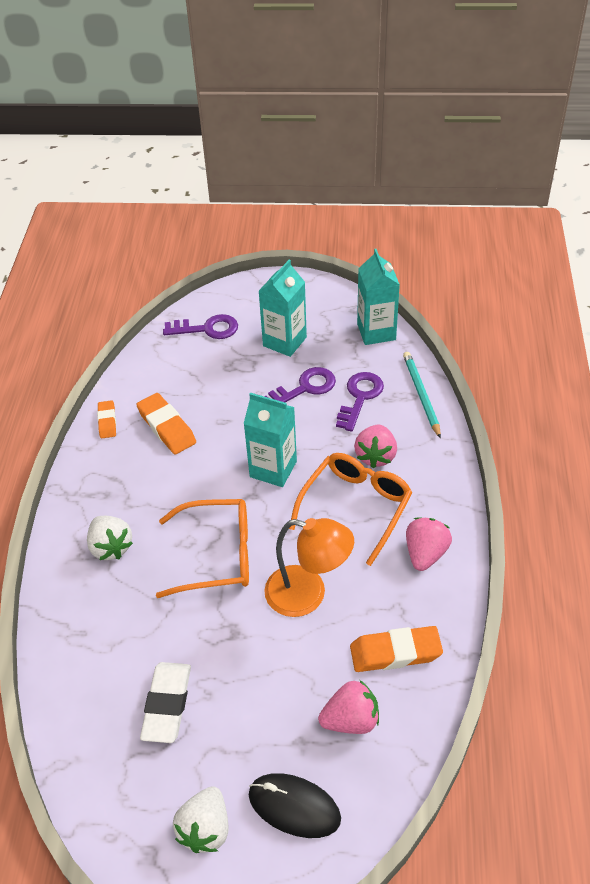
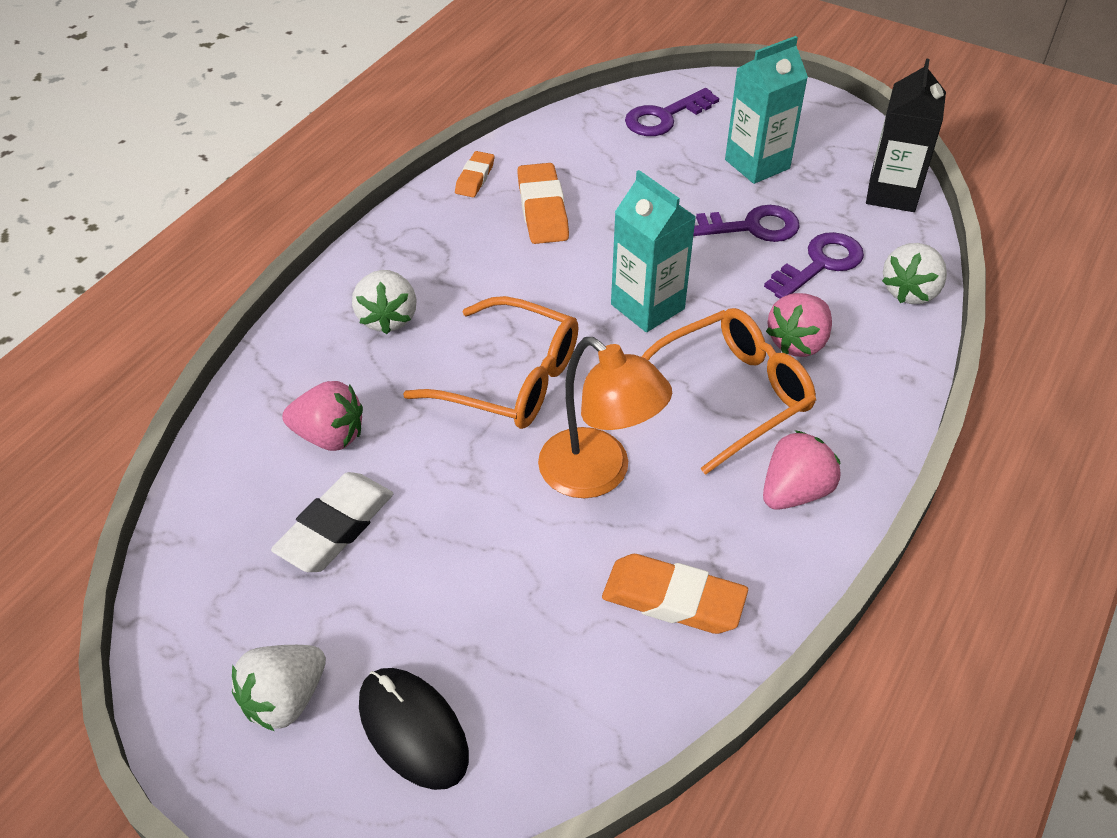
camera: 25 degrees right, 0 degrees up
purple key [163,314,238,339] -> purple key turned 120 degrees clockwise [625,88,719,136]
pink strawberry [318,680,379,734] -> pink strawberry moved to [282,381,363,451]
turquoise carton [357,249,400,345] -> black carton [866,58,946,212]
turquoise pencil [403,352,441,439] -> white strawberry [882,243,947,304]

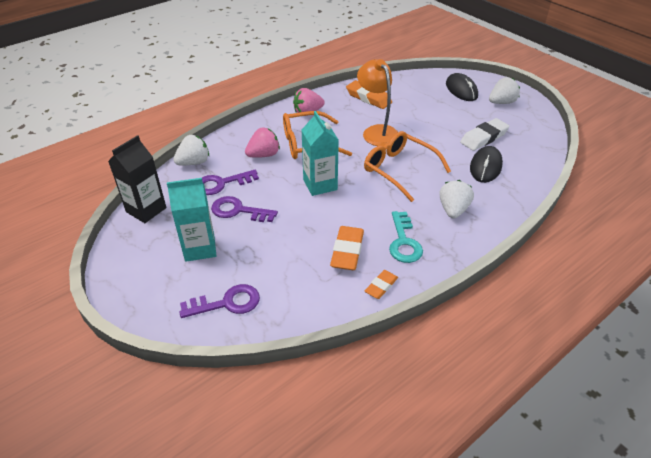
camera: 160 degrees left, 5 degrees down
pink strawberry [282,381,363,451] -> black mouse [470,146,503,183]
none -> turquoise key [389,211,423,263]

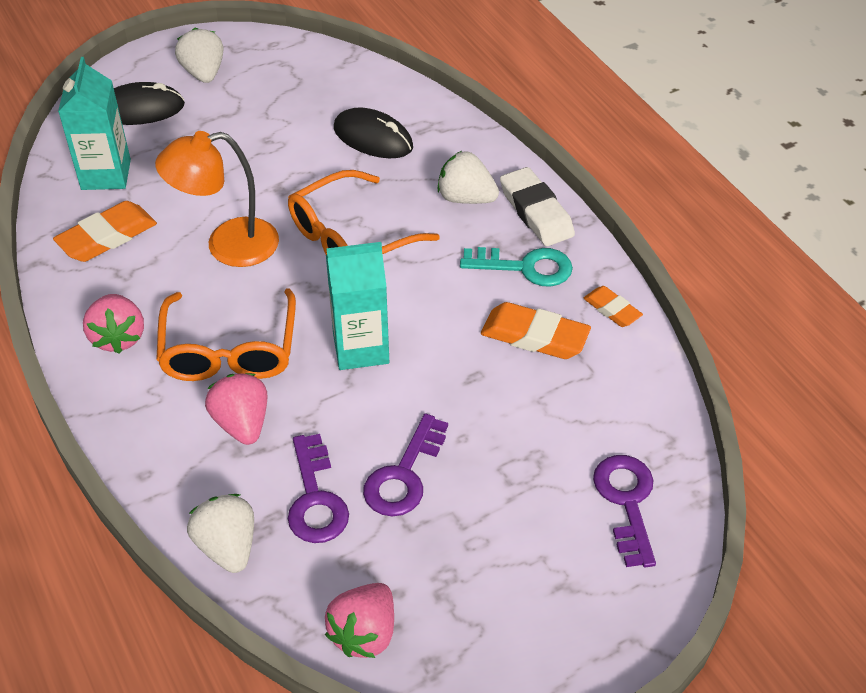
camera: 80 degrees left, 5 degrees up
black carton [108,135,167,223] -> pink strawberry [325,583,394,658]
turquoise carton [167,178,217,262] -> turquoise carton moved to [58,57,131,190]
white eraser [460,118,510,151] -> white eraser moved to [500,167,575,246]

